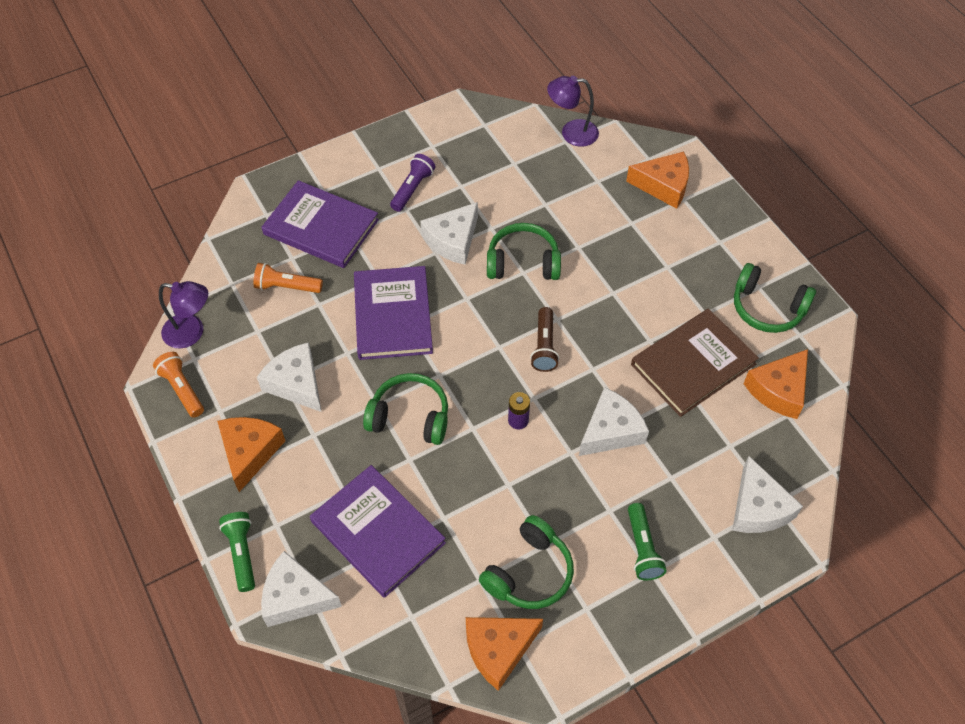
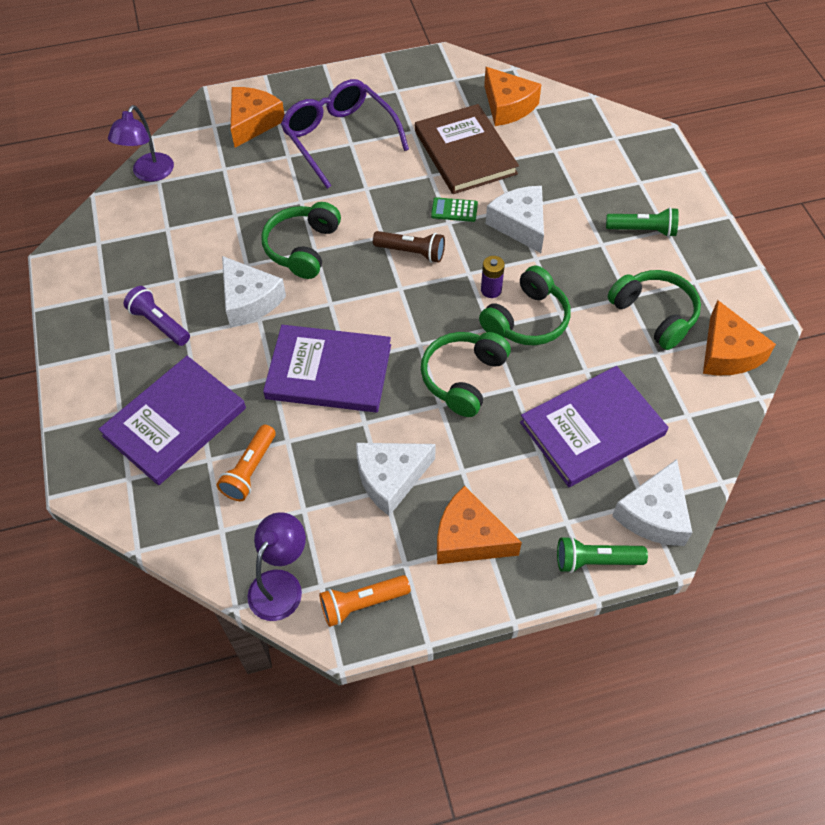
camera: 75 degrees left, 0 degrees up
white cheese [732,456,803,533] -> none
green headphones [734,263,816,333] -> green headphones moved to [479,266,571,345]
none -> purple glasses [281,79,409,189]
none -> green calculator [431,197,478,222]

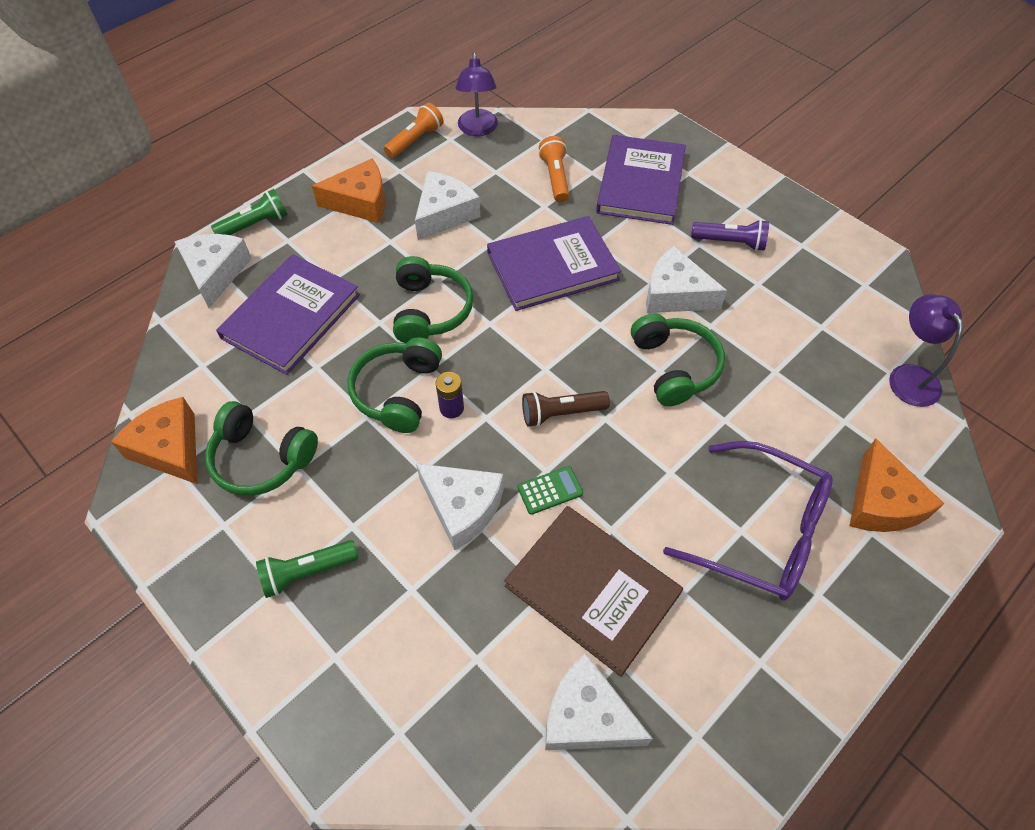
camera: 150 degrees right, 0 degrees up
orange cheese [484,67,542,126] -> white cheese [545,653,653,750]

